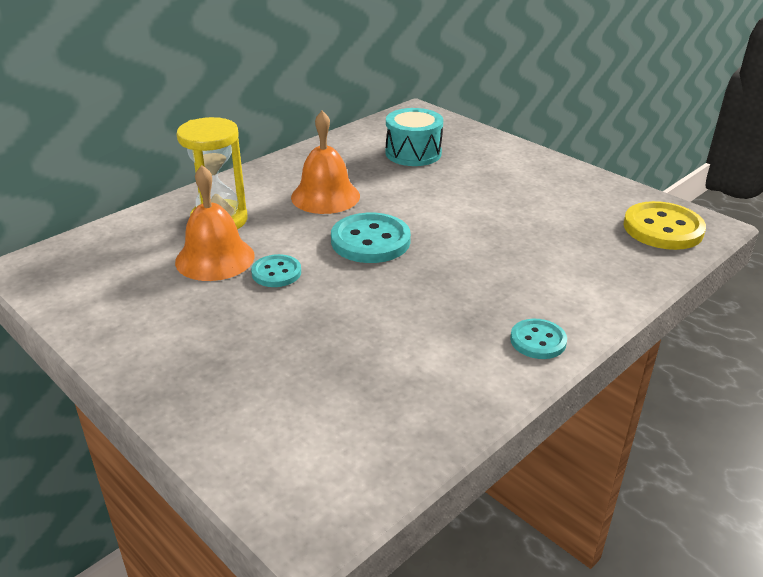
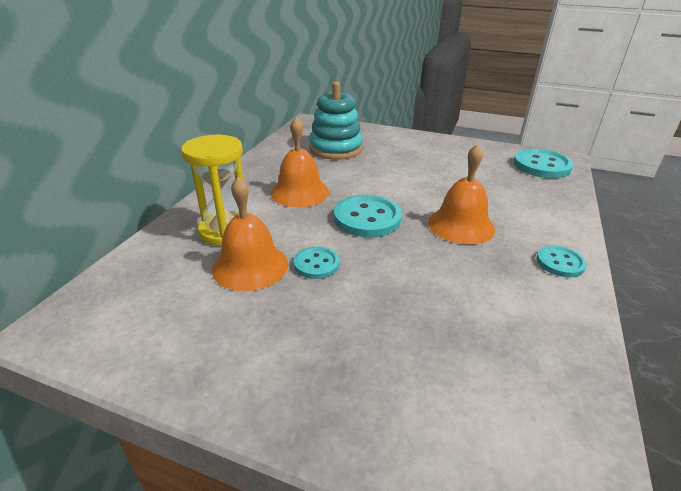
camera: 25 degrees left, 0 degrees up
turquoise drum [386,108,443,166] -> turquoise stacking toy [309,82,363,160]
yellow button [623,201,706,250] -> turquoise button [513,149,574,178]
none -> orange bell [428,144,495,244]

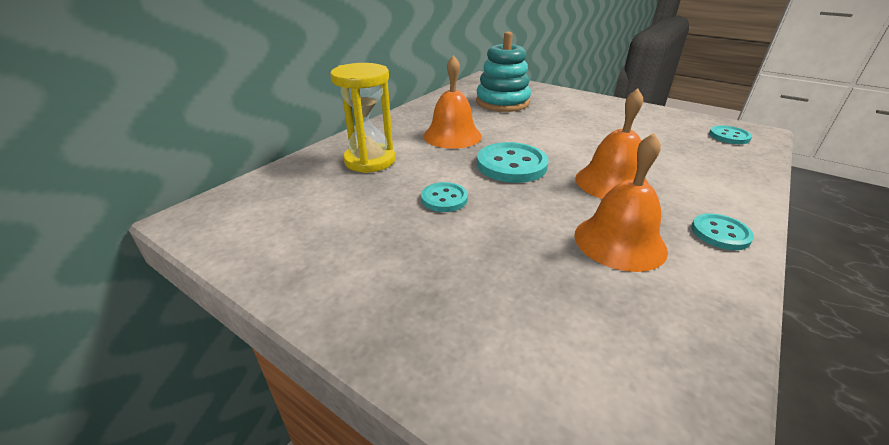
camera: 15 degrees right, 0 degrees up
orange bell [212,176,288,291] -> orange bell moved to [574,133,668,272]
turquoise button [513,149,574,178] -> turquoise button [709,125,752,144], size x0.58

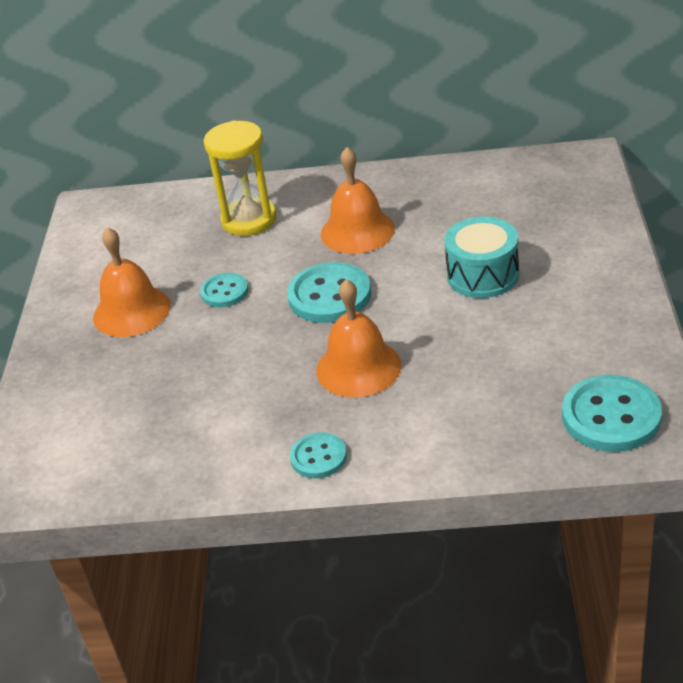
camera: 60 degrees right, 5 degrees up
turquoise stacking toy [476,31,531,112] -> none
orange bell [574,133,668,272] -> orange bell moved to [93,227,171,337]
turquoise button [709,125,752,144] -> turquoise button [562,375,662,452], size x1.71
none -> turquoise drum [444,216,519,298]

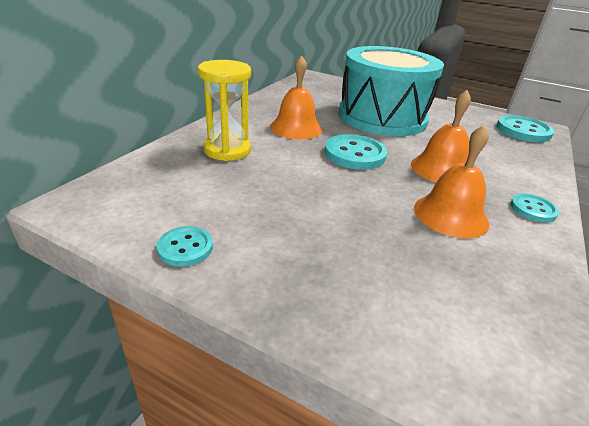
camera: 70 degrees left, 5 degrees down
orange bell [93,227,171,337] -> orange bell moved to [414,125,489,238]
turquoise button [200,273,248,307] -> turquoise button moved to [157,226,213,267]
turquoise drum [444,216,519,298] -> turquoise drum [338,46,444,136], size x2.04

